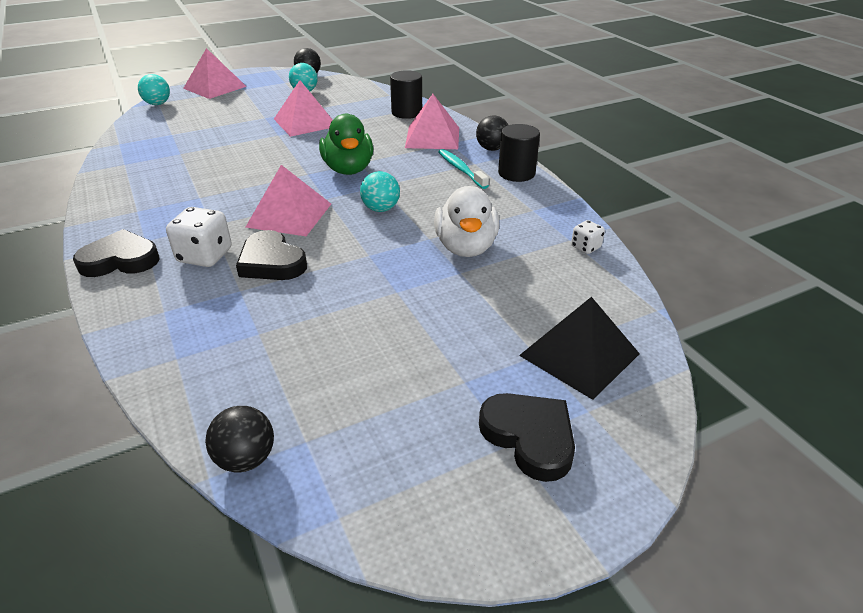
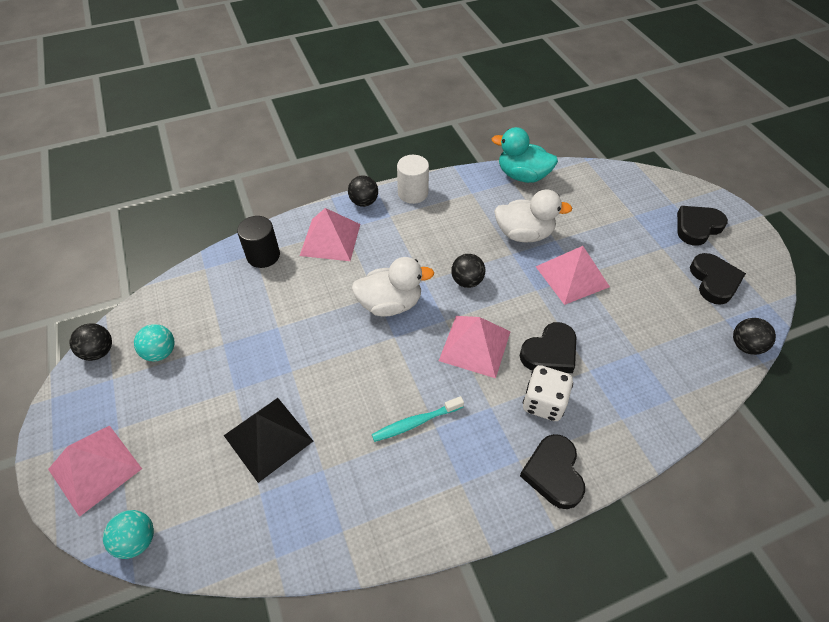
camera: 85 degrees left, 15 degrees up
pink pyramid [274,80,333,137] -> pink pyramid moved to [535,246,610,305]
green duck [319,114,373,175] -> white duck [351,257,434,317]
turquoise ball [360,171,400,212] -> black ball [451,254,485,288]
turquoise toothbrush [438,149,489,189] -> turquoise toothbrush moved to [372,396,464,442]
black cylinder [498,124,540,182] -> white cylinder [397,155,429,204]
black pyramid [519,297,640,400] -> black pyramid moved to [224,398,313,483]
white dice [571,220,605,254] -> turquoise duck [492,127,558,183]
none -> black heart [690,253,746,305]

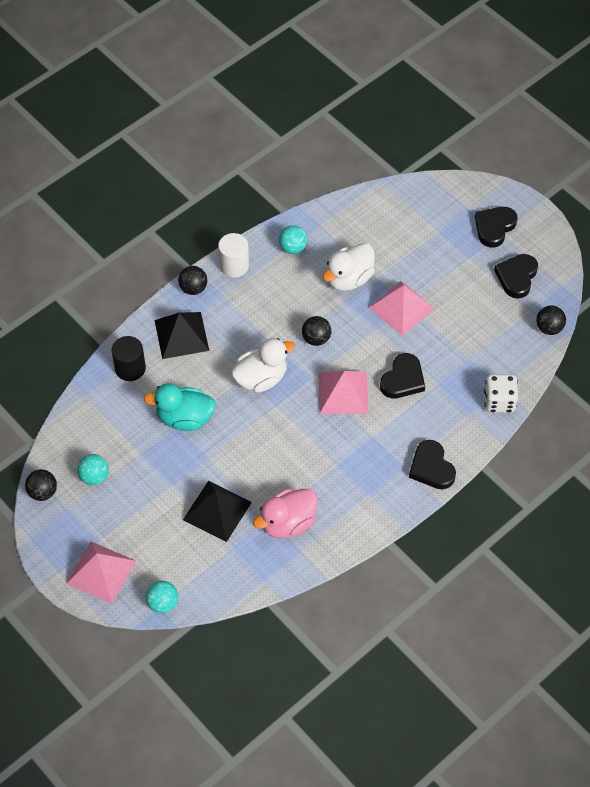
camera: 20 degrees left, 5 degrees up
pink pyramid [300,208,360,261] -> black pyramid [155,312,209,359]
turquoise toothbrush [372,396,464,442] -> none
turquoise duck [492,127,558,183] -> turquoise duck moved to [144,383,216,431]
white duck [494,189,573,242] -> white duck turned 150 degrees clockwise [323,243,375,291]
white dice [523,365,573,421] -> white dice moved to [484,374,518,413]
black heart [690,253,746,305] -> black heart turned 135 degrees counterclockwise [494,254,538,299]
none -> pink duck [253,489,318,538]
none -> turquoise ball [279,225,307,254]

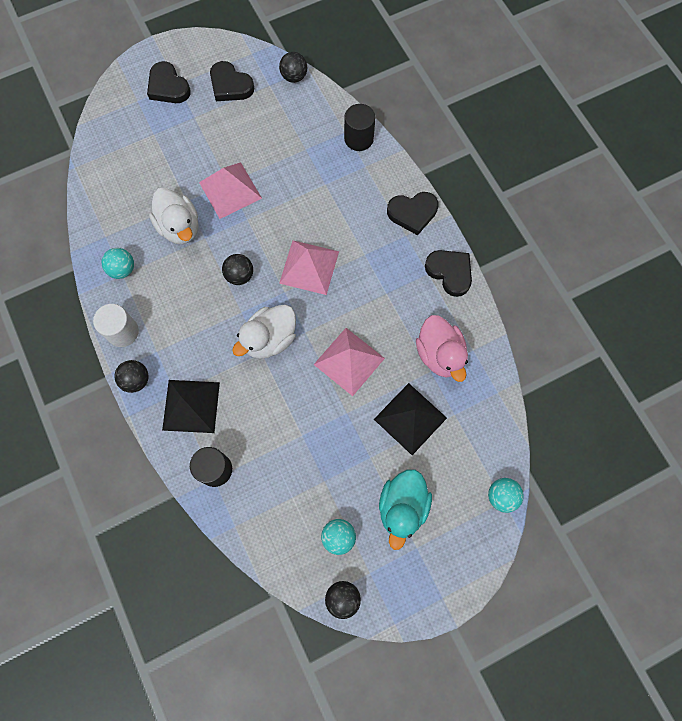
camera: 75 degrees left, 15 degrees up
pink pyramid [66,541,136,604] -> pink pyramid moved to [314,328,385,396]
turquoise duck [144,383,216,431] -> turquoise duck moved to [379,469,432,550]
white duck [231,338,295,393] -> white duck turned 120 degrees counterclockwise [232,305,296,359]
black heart [380,353,425,399] -> black heart moved to [425,250,472,297]
white dice [484,374,518,413] -> black cylinder [344,104,375,151]

